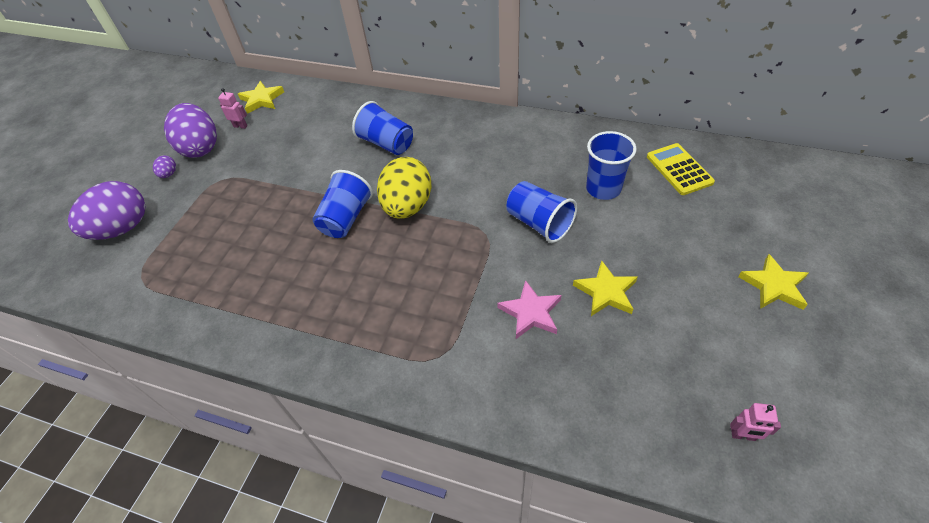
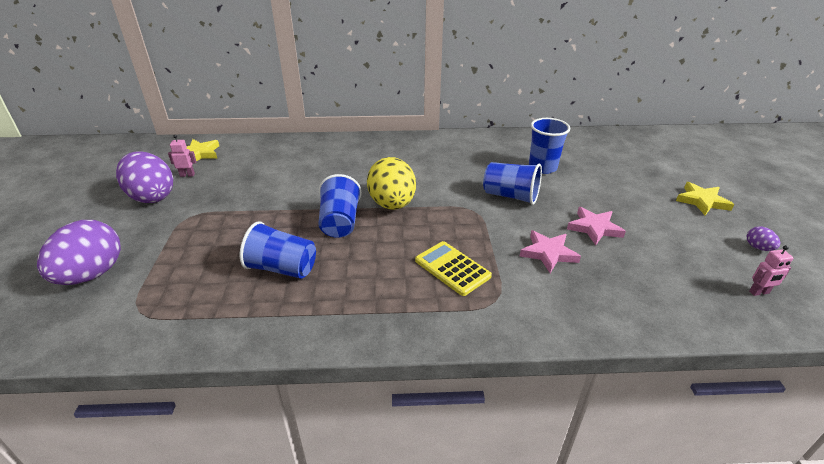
camera: 25 degrees left, 15 degrees down
purple egg [153,155,176,178] -> purple egg moved to [746,226,781,251]
blue cup [352,101,413,155] -> blue cup moved to [240,221,316,279]
yellow star [573,260,638,316] -> pink star [567,207,626,246]
yellow calculator [647,143,715,195] -> yellow calculator moved to [415,241,492,296]

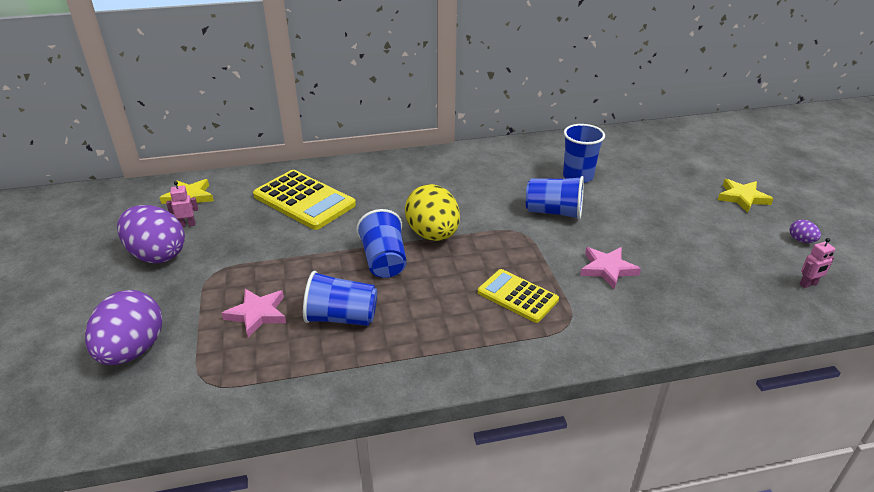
camera: 10 degrees left, 0 degrees up
pink star [567,207,626,246] -> pink star moved to [222,289,286,338]
none -> yellow calculator [253,170,356,230]

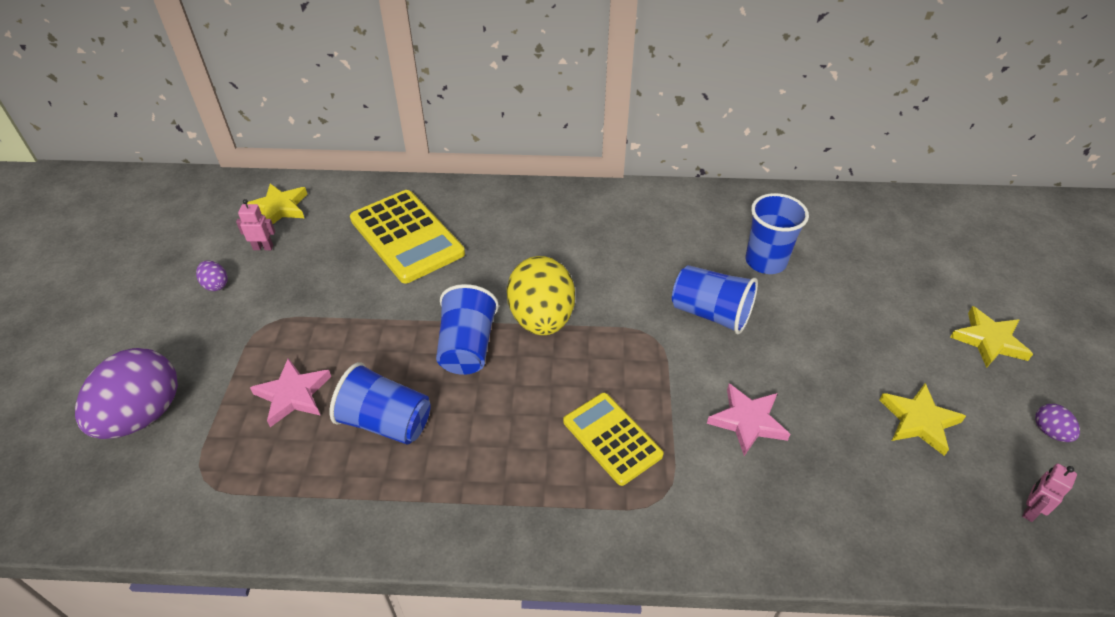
camera: 15 degrees right, 10 degrees up
purple egg [117,205,185,263] -> purple egg [196,261,228,291], size x0.42
pink robot [800,238,835,288] -> pink robot turned 135 degrees clockwise [1022,463,1077,522]
none -> yellow star [879,383,966,456]

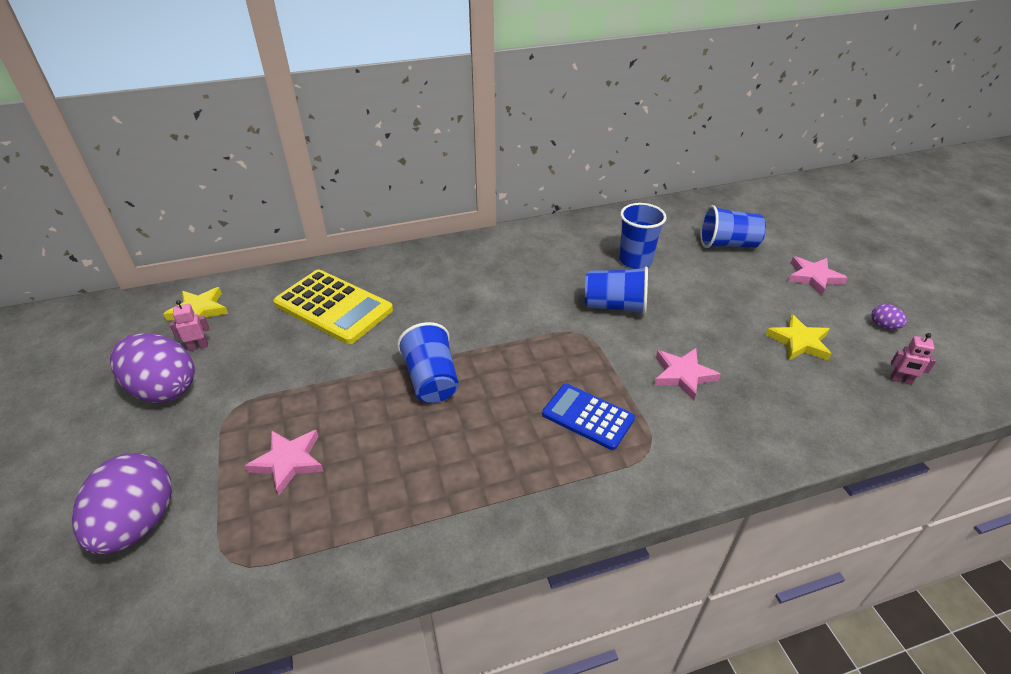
camera: 20 degrees left, 5 degrees down
purple egg [196,261,228,291] -> purple egg [110,333,195,403], size x2.38
blue cup [329,362,431,445] -> blue cup moved to [700,205,766,248]
yellow egg [507,256,575,335] -> none
yellow calculator [563,393,664,486] -> blue calculator [542,384,635,450]
yellow star [950,306,1033,368] -> pink star [788,256,848,295]
pink robot [1022,463,1077,522] -> pink robot turned 90 degrees counterclockwise [891,333,936,385]

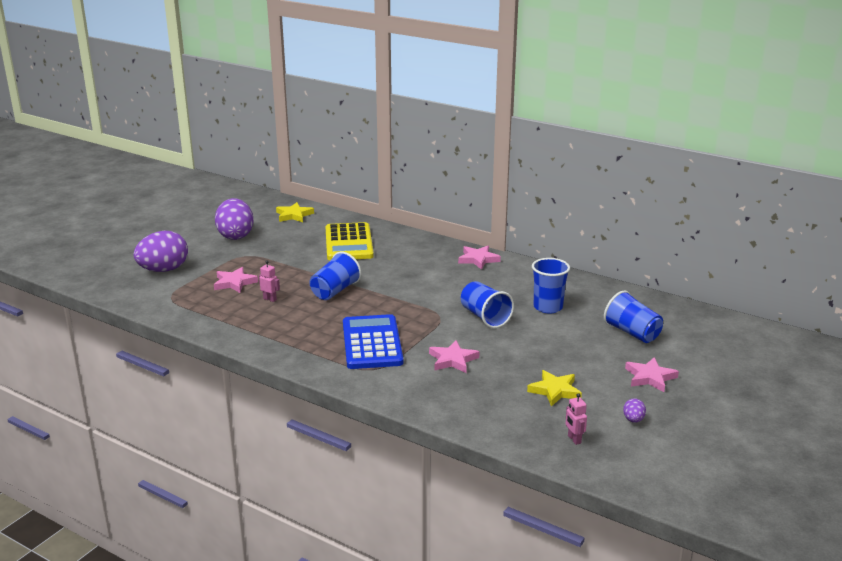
camera: 50 degrees right, 15 degrees down
pink robot [170,300,209,351] -> pink robot moved to [259,261,280,302]
blue calculator [542,384,635,450] -> blue calculator [343,314,403,369], size x1.57
none -> pink star [458,246,501,270]

